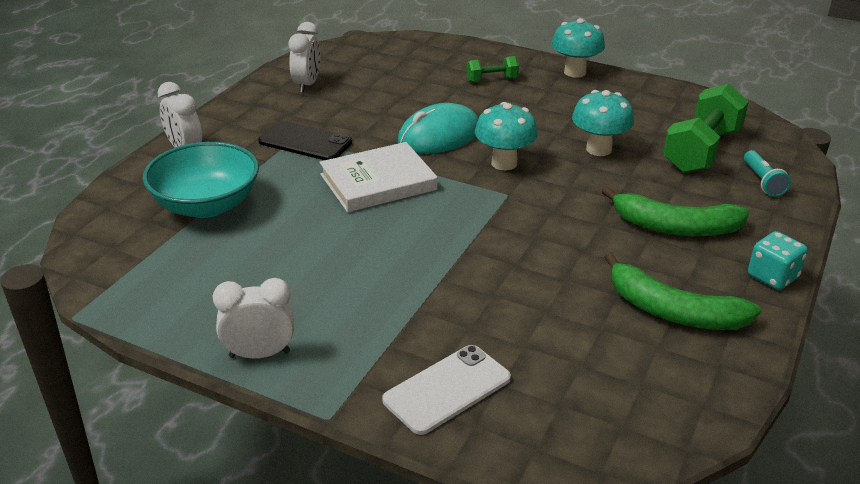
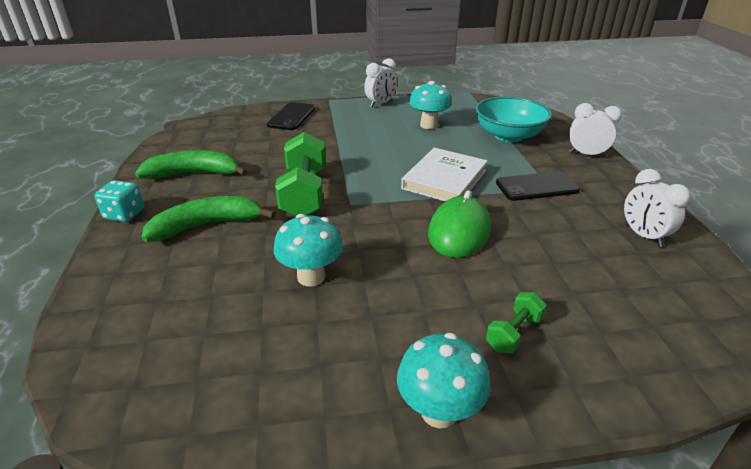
camera: 145 degrees right, 0 degrees up
white phone [382,345,511,435] -> black phone [267,102,315,130]
turquoise mouse [398,103,479,154] -> green mouse [428,190,491,258]
turquoise mushroom [475,102,538,171] -> turquoise mushroom moved to [409,81,452,129]
green dumbbell [663,83,749,173] -> green dumbbell moved to [275,132,326,216]
turquoise flashlight [744,150,791,197] -> none

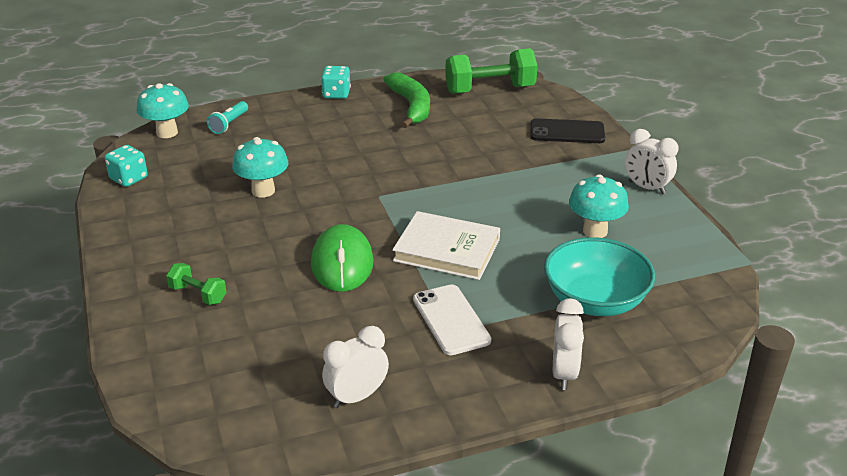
camera: 80 degrees right, 0 degrees up
green banana [142,196,275,242] -> none
green dumbbell [275,132,326,216] -> green dumbbell moved to [445,48,538,94]
turquoise mushroom [397,333,490,428] -> turquoise mushroom moved to [137,83,189,138]
green mouse [428,190,491,258] -> green mouse turned 75 degrees clockwise [311,224,374,292]
black phone [496,171,580,201] -> white phone [413,284,491,355]
none -> turquoise dice [105,145,148,187]
none -> turquoise flashlight [207,101,248,134]

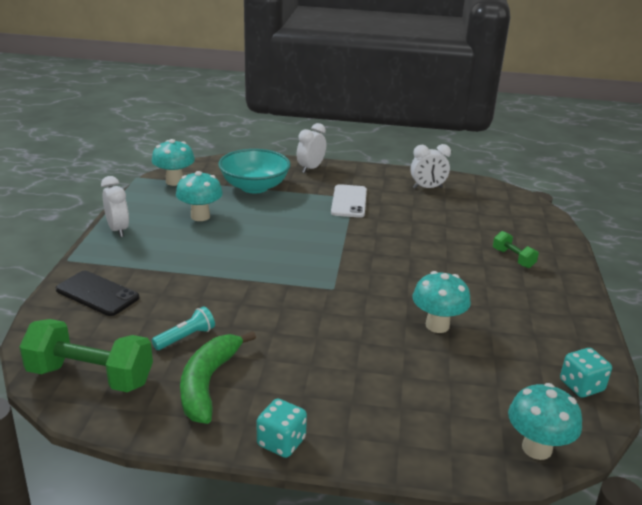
camera: 155 degrees left, 5 degrees down
turquoise flashlight [207,101,248,134] -> turquoise flashlight moved to [152,306,215,350]
green mouse [311,224,374,292] -> none
white book [392,211,500,280] -> none
none -> turquoise mushroom [152,139,195,186]

